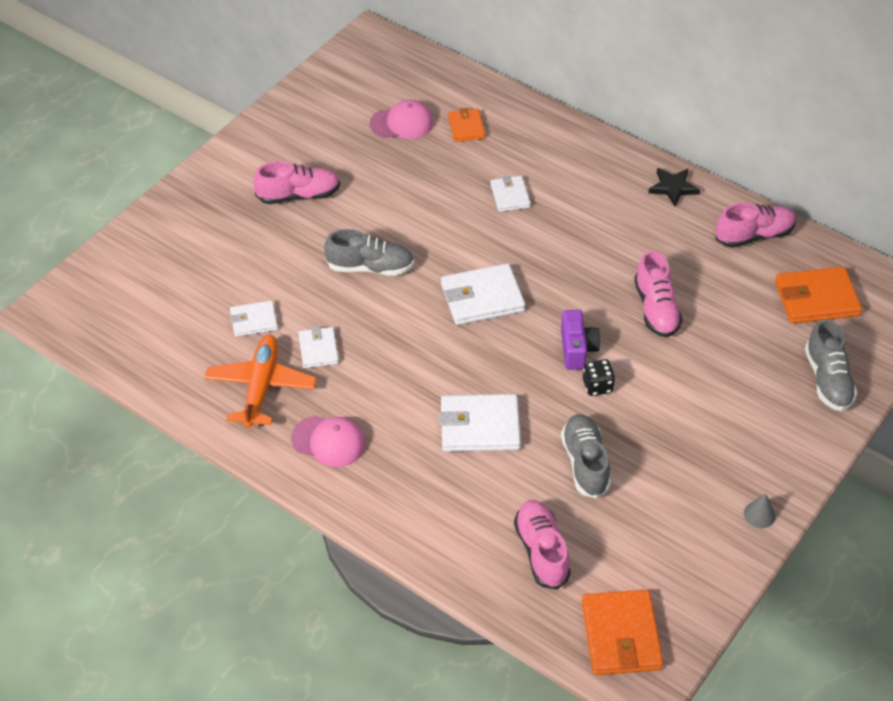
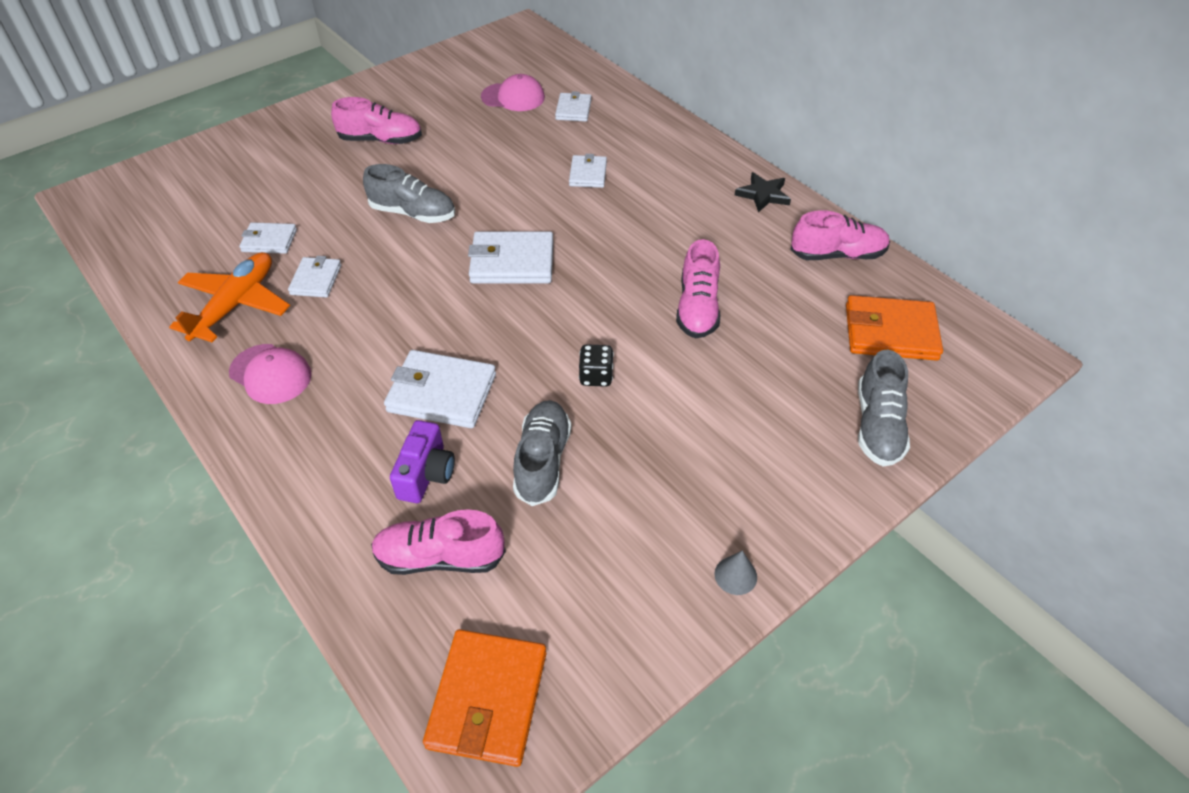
camera: 15 degrees right, 0 degrees up
orange wallet [448,108,485,142] -> white wallet [555,91,591,122]
pink shoe [514,500,571,590] -> pink shoe turned 90 degrees counterclockwise [371,509,506,575]
purple camera [561,310,600,370] -> purple camera moved to [390,420,455,503]

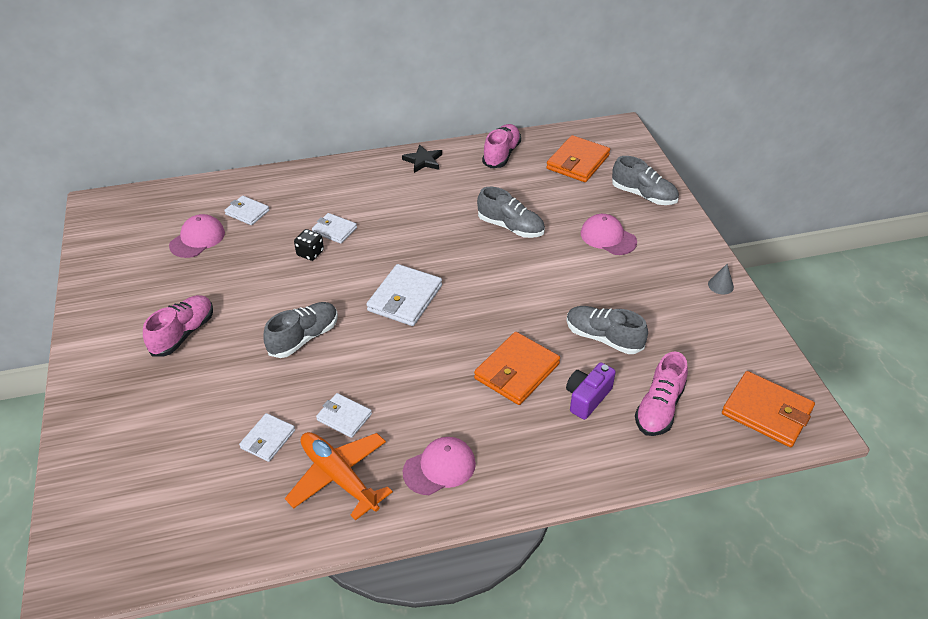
camera: 65 degrees left, 5 degrees down
white wallet [384,350,496,428] -> orange wallet [474,332,560,405]
purple camera [390,420,455,503] -> purple camera turned 90 degrees counterclockwise [566,362,616,420]
black dice [579,344,614,387] -> black dice moved to [294,229,324,261]
pink shoe [676,239,720,339] -> grey shoe [477,187,545,238]
none -> pink cap [581,214,637,255]

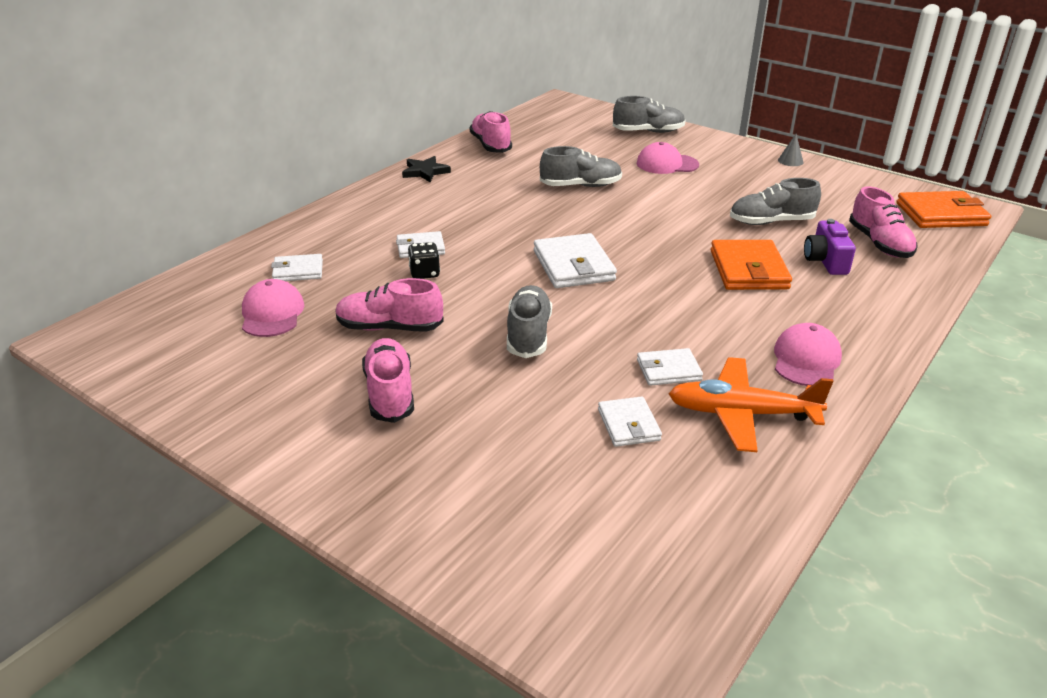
camera: 40 degrees left, 10 degrees down
orange wallet [546,135,610,182] -> none
none -> pink shoe [335,278,444,332]

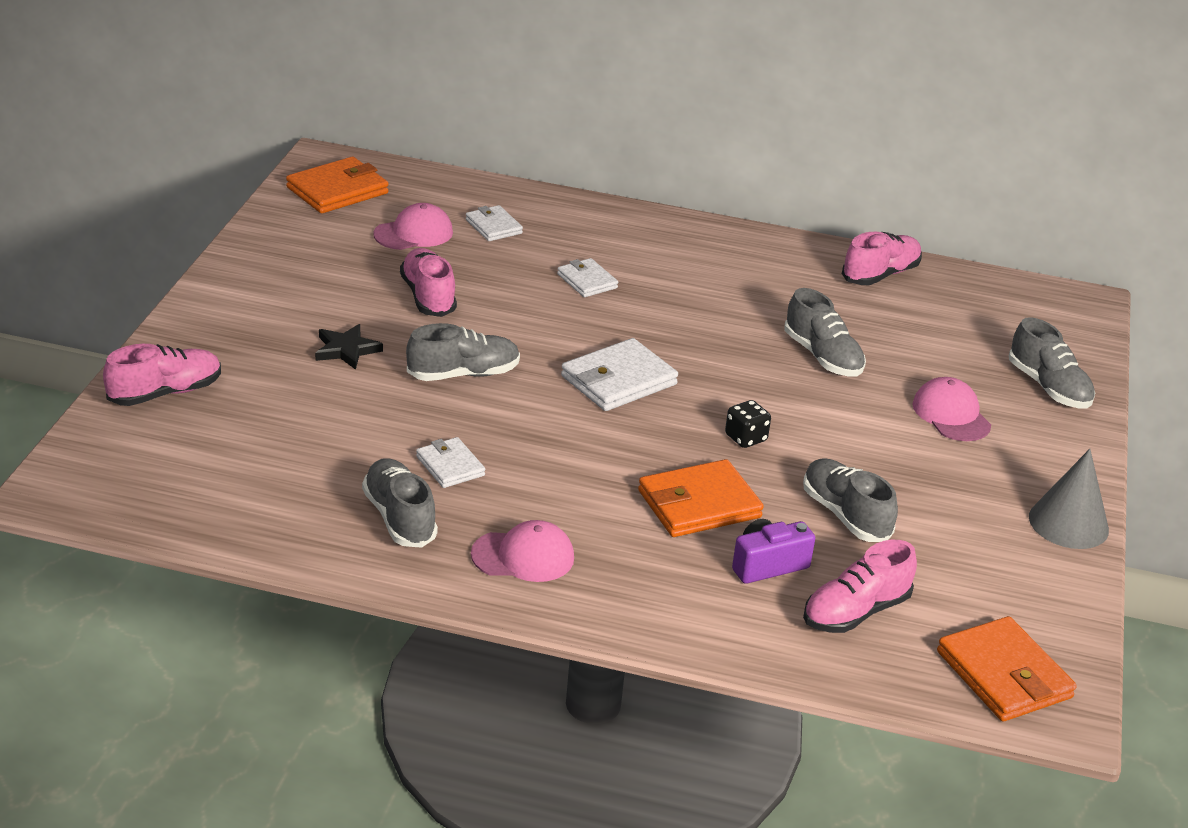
camera: 65 degrees right, 0 degrees up
pink shoe [362,338,414,423] -> pink shoe moved to [103,344,221,406]
black star [402,156,451,182] -> black star moved to [315,324,383,370]
black dice [408,242,440,279] -> black dice moved to [725,400,771,448]
white wallet [598,397,662,447] -> none
orange plane [669,357,833,452] -> grey shoe [362,458,438,548]
grey cone [778,134,804,166] -> grey cone [1029,449,1109,549], size x2.00
none -> orange wallet [286,157,389,213]

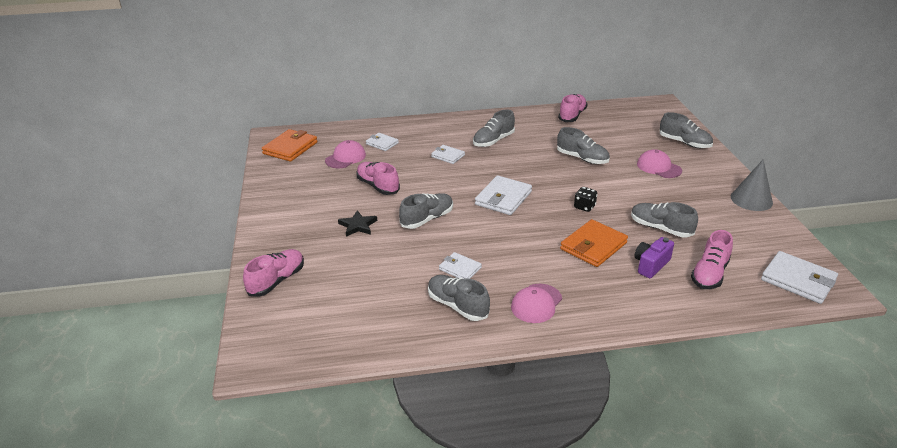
camera: 20 degrees left, 0 degrees up
pink cap [471,520,574,582] -> pink cap turned 150 degrees clockwise [511,284,562,323]
orange wallet [937,616,1077,721] -> white wallet [761,251,838,304]
none -> grey shoe [473,110,515,147]

